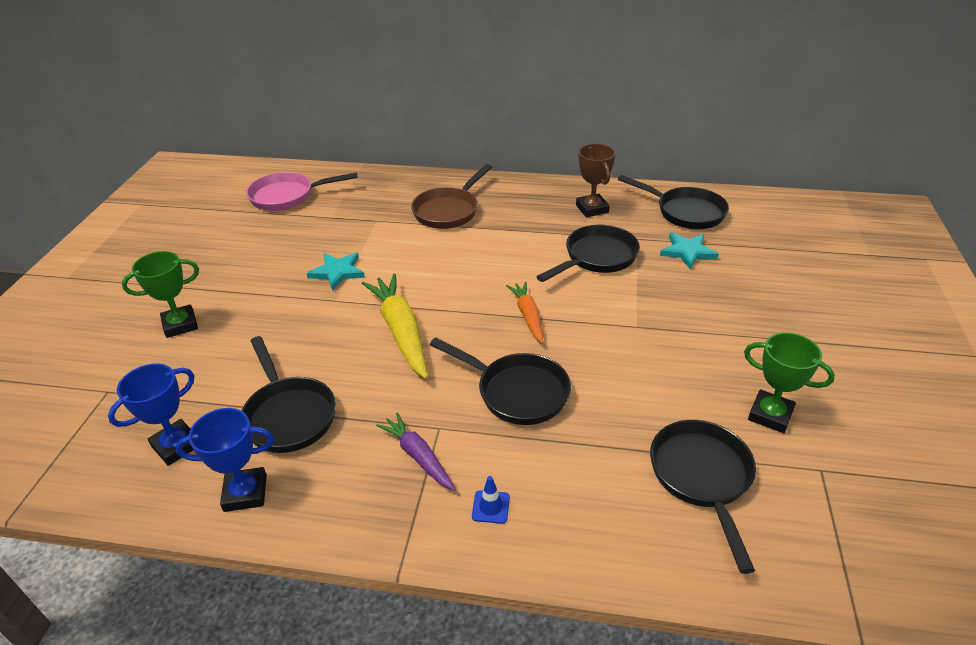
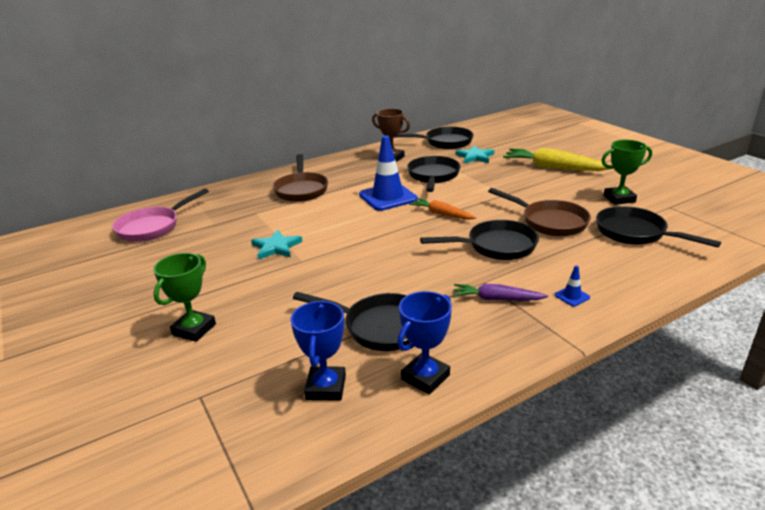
camera: 40 degrees left, 10 degrees down
yellow carrot [362,274,428,379] -> yellow carrot moved to [503,148,609,171]
none -> blue traffic cone [359,135,418,211]
none -> brown pan [488,188,591,236]

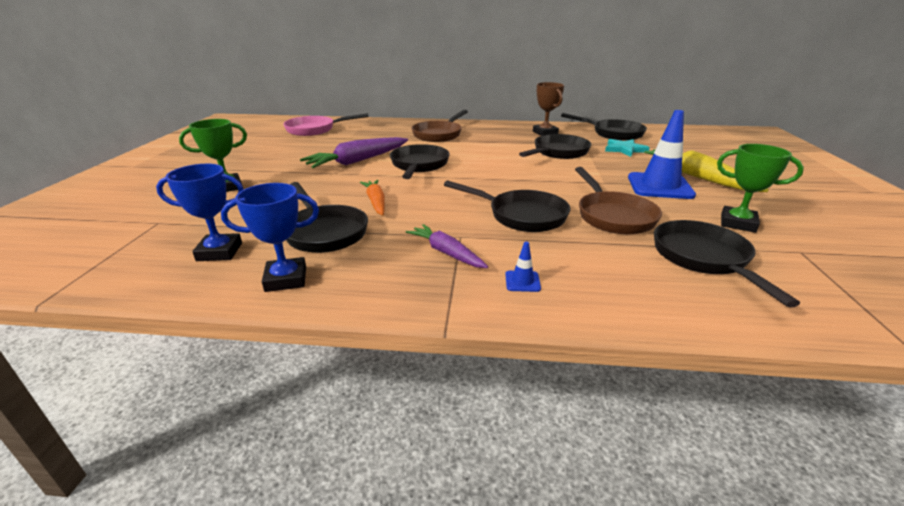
camera: 35 degrees right, 0 degrees up
turquoise star [251,230,303,260] -> purple carrot [300,137,408,168]
blue trophy [290,301,346,401] -> blue trophy turned 45 degrees clockwise [156,164,244,261]
blue traffic cone [359,135,418,211] -> blue traffic cone moved to [628,110,696,199]
orange carrot [409,198,476,220] -> orange carrot moved to [360,180,384,215]
none -> black pan [390,144,450,179]

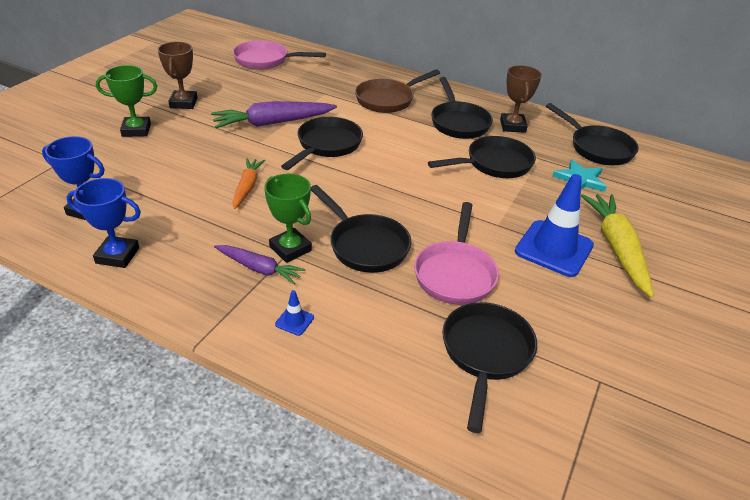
camera: 20 degrees right, 10 degrees up
black pan [286,182,368,253] -> black pan moved to [431,77,493,139]
purple carrot [406,224,488,268] -> purple carrot turned 135 degrees clockwise [214,245,306,284]
brown pan [575,167,662,234] -> pink pan [414,202,499,305]
green trophy [717,144,804,233] -> green trophy moved to [264,174,312,263]
none -> brown trophy [157,42,198,109]

